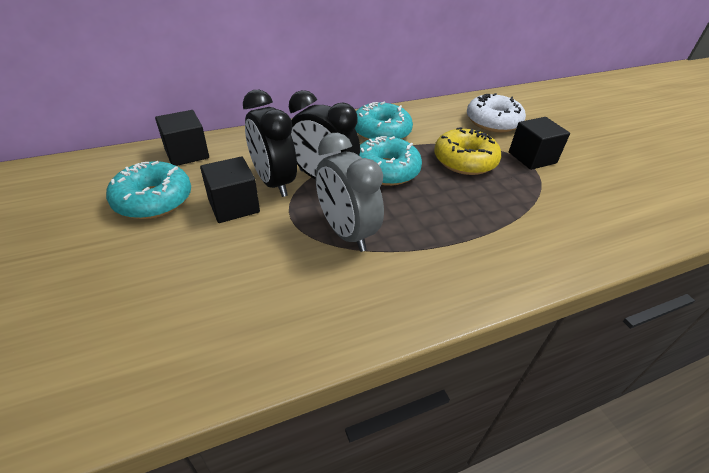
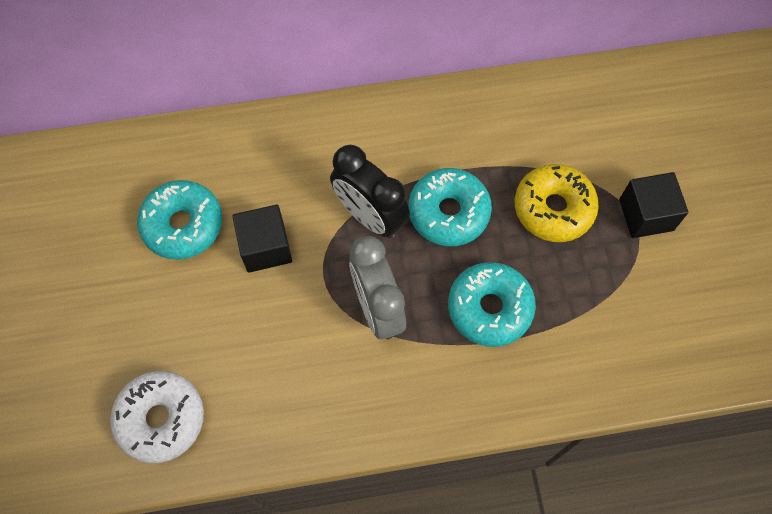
camera: 15 degrees right, 25 degrees up
black cube [155,110,209,166] -> none
black clock [243,90,297,197] -> none
turquoise donut [355,102,413,140] -> turquoise donut moved to [448,262,536,347]
white donut [467,93,526,133] -> white donut moved to [110,371,204,463]

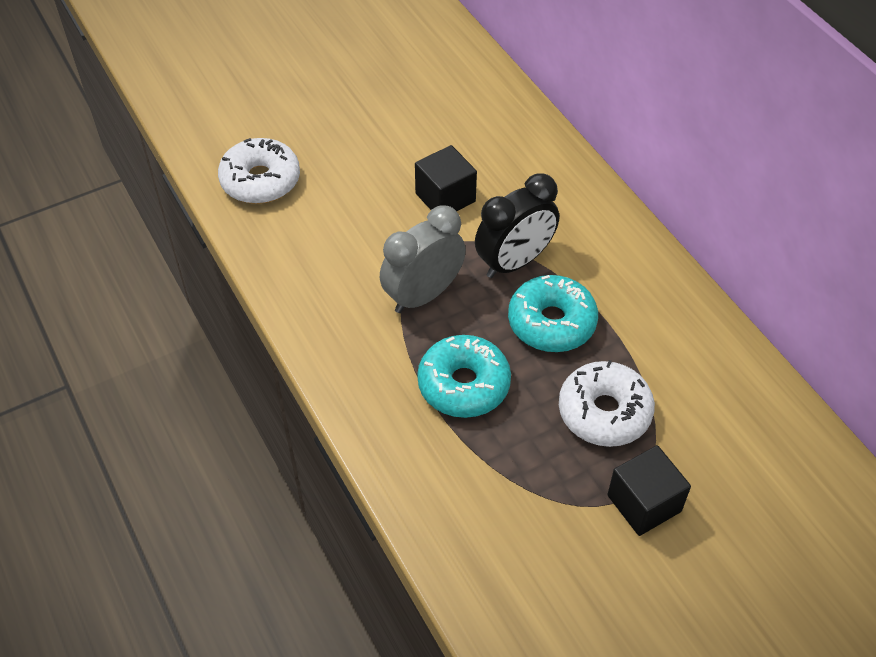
camera: 70 degrees right, 15 degrees down
turquoise donut [137,180,222,259] -> none
black clock [330,145,410,238] -> black clock turned 150 degrees counterclockwise [475,173,559,278]
yellow donut [515,164,599,242] -> white donut [559,360,655,447]

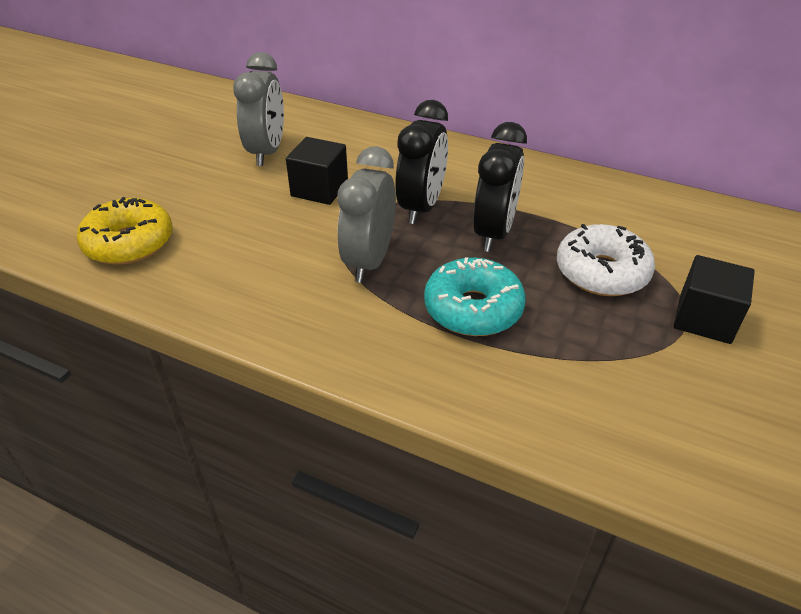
camera: 35 degrees left, 10 degrees down
white donut [218,138,300,204] -> yellow donut [77,197,173,265]
turquoise donut [508,275,598,352] -> black clock [473,122,527,252]
none -> grey clock [233,52,284,166]

